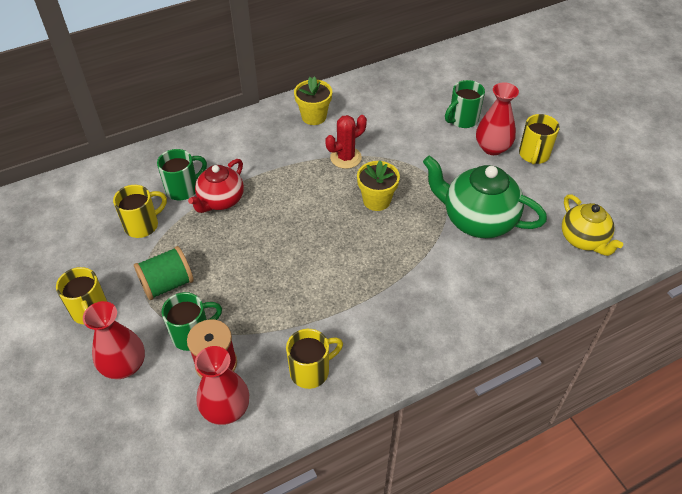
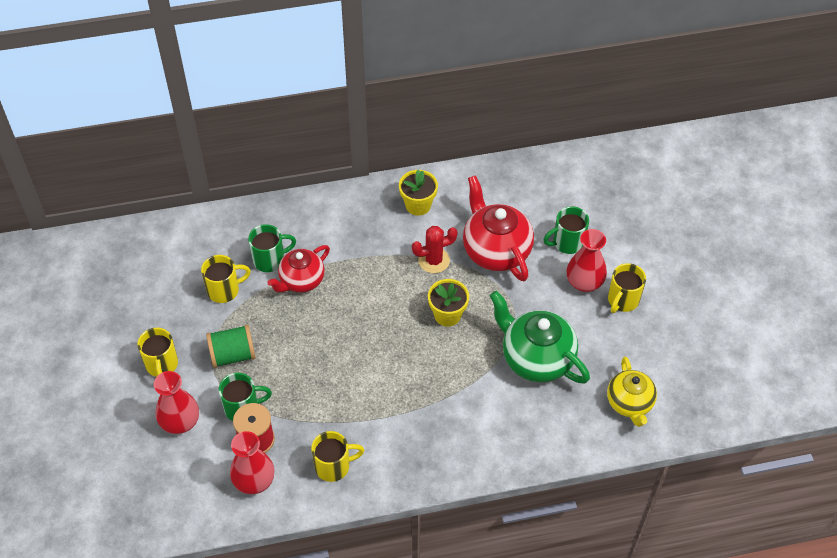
camera: 15 degrees right, 5 degrees up
none -> red teapot [463,175,534,281]

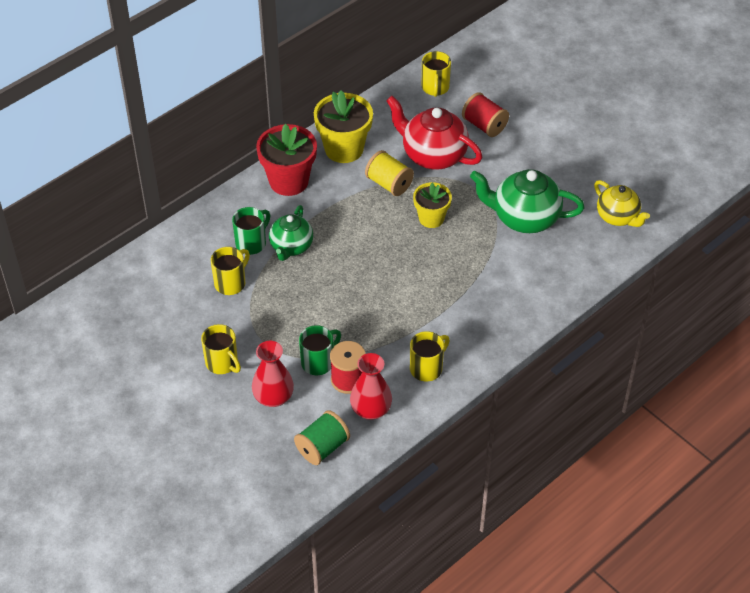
camera: 30 degrees left, 5 degrees down
green spool [206,325,256,368] -> green spool moved to [294,410,350,465]
red teapot [267,245,330,292] -> green teapot [269,205,313,261]
yellow flower pot [399,169,438,216] -> yellow flower pot [314,90,373,163], size x1.59
red cactus [412,226,458,273] -> yellow spool [365,150,414,196]
green mug [543,206,589,254] -> red spool [462,92,509,137]
red vase [566,229,607,292] -> none
yellow mug [608,263,646,313] -> yellow mug moved to [422,51,451,97]
none -> red flower pot [256,124,317,196]

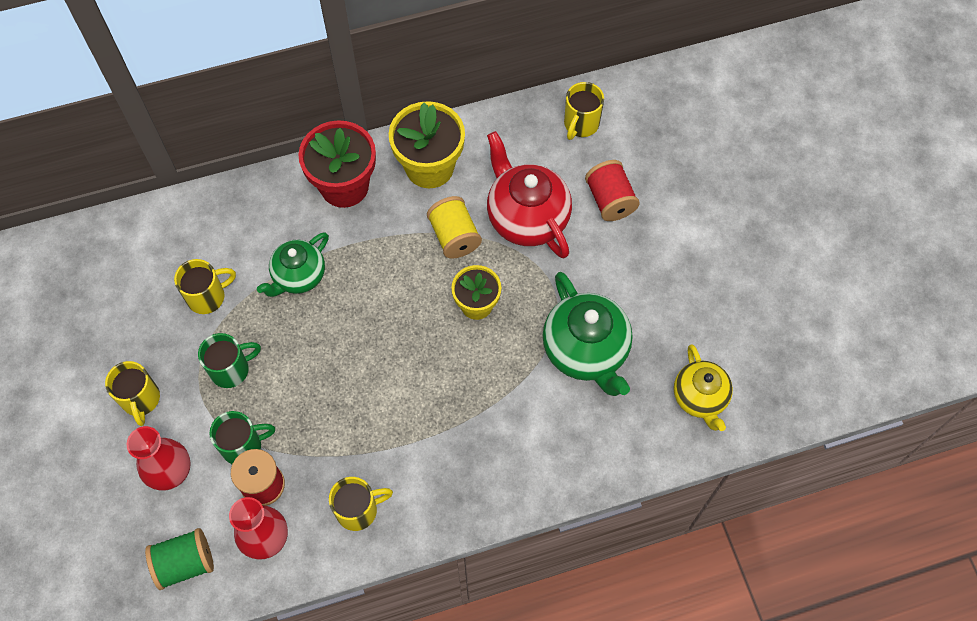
camera: 25 degrees right, 15 degrees up
green mug [232,207,270,255] -> green mug moved to [198,333,261,388]
green teapot [470,169,585,233] -> green teapot turned 150 degrees counterclockwise [543,272,633,396]

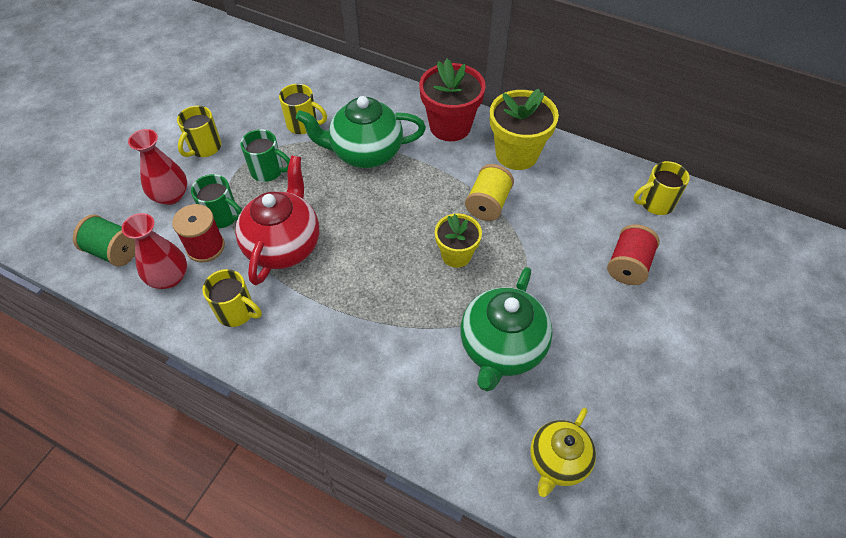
camera: 45 degrees right, 10 degrees down
green teapot [257,232,329,297] -> green teapot [296,96,426,168], size x1.55
red teapot [487,131,572,258] -> red teapot moved to [235,156,319,285]

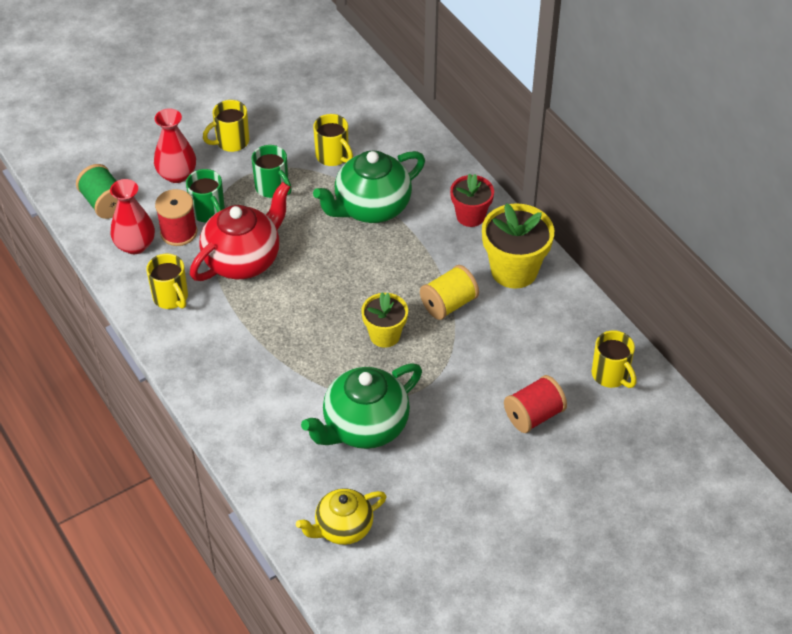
camera: 30 degrees right, 5 degrees down
green teapot [296,96,426,168] -> green teapot turned 60 degrees counterclockwise [313,150,425,223]
red flower pot [419,59,486,141] -> red flower pot [450,174,494,227], size x0.63
yellow mug [633,161,690,215] -> yellow mug turned 135 degrees counterclockwise [592,330,637,388]

